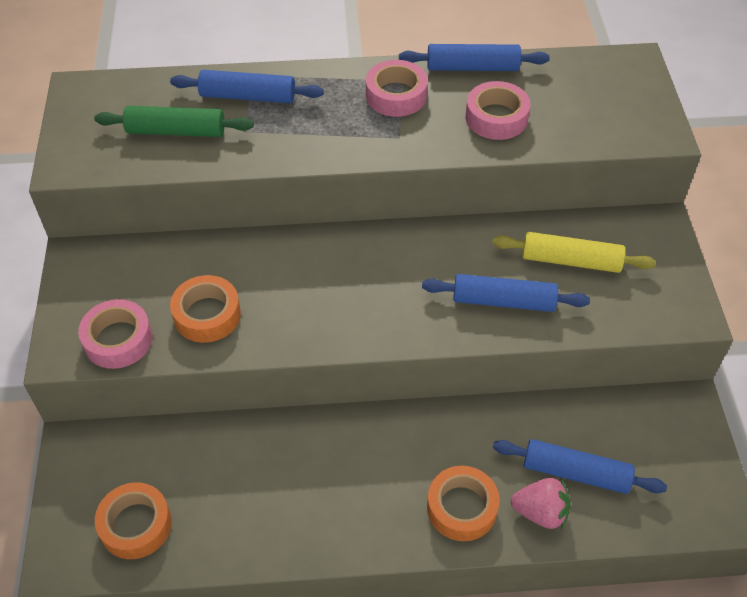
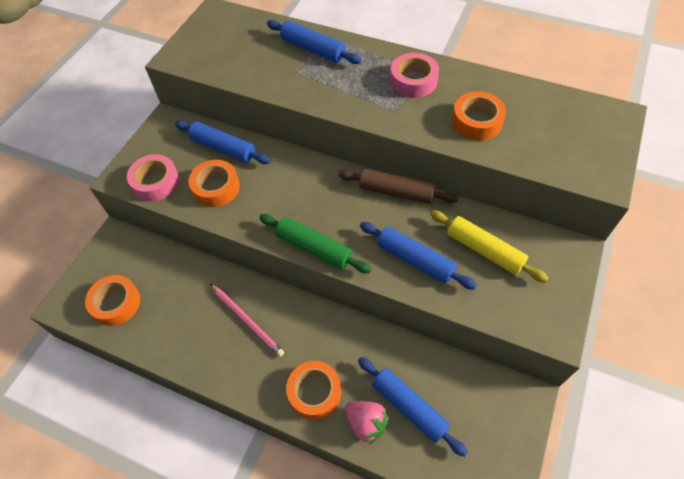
camera: 30 degrees right, 5 degrees up
green rolling pin [94,106,254,137] -> green rolling pin moved to [259,214,372,273]
blue rolling pin [399,44,550,71] -> blue rolling pin moved to [175,121,271,164]
pink tape [465,81,530,140] -> orange tape [452,91,506,140]
none -> pink pencil [210,284,284,357]
none -> brown rolling pin [338,168,458,204]

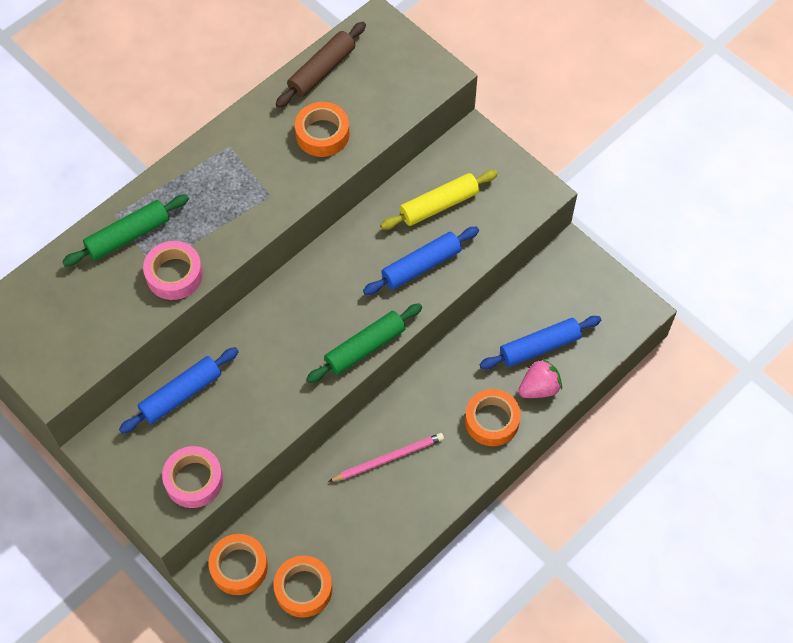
camera: 70 degrees left, 5 degrees up
orange tape [189,160,240,207] -> orange tape moved to [208,534,268,595]
blue rolling pin [267,20,362,64] -> green rolling pin [62,195,189,266]
brown rolling pin [338,168,458,204] -> brown rolling pin moved to [276,22,366,108]
pink tape [390,53,439,98] -> pink tape moved to [143,241,203,300]

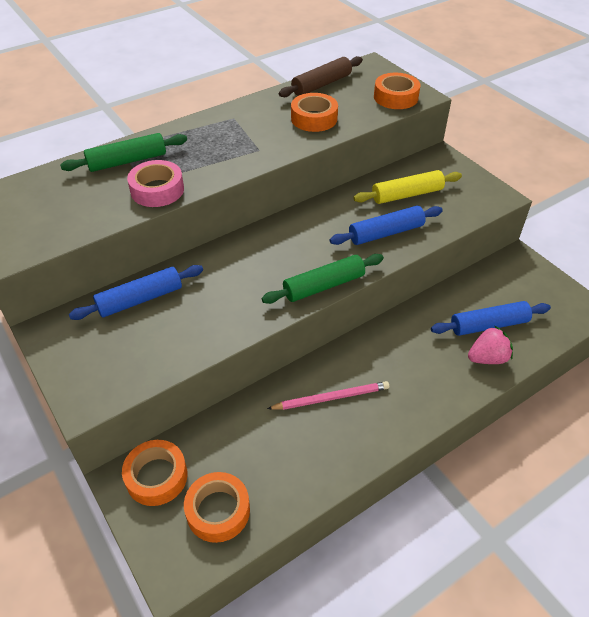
camera: 10 degrees right, 15 degrees down
pink tape [162,446,223,508] -> none
orange tape [465,389,521,446] -> orange tape moved to [374,73,421,109]

